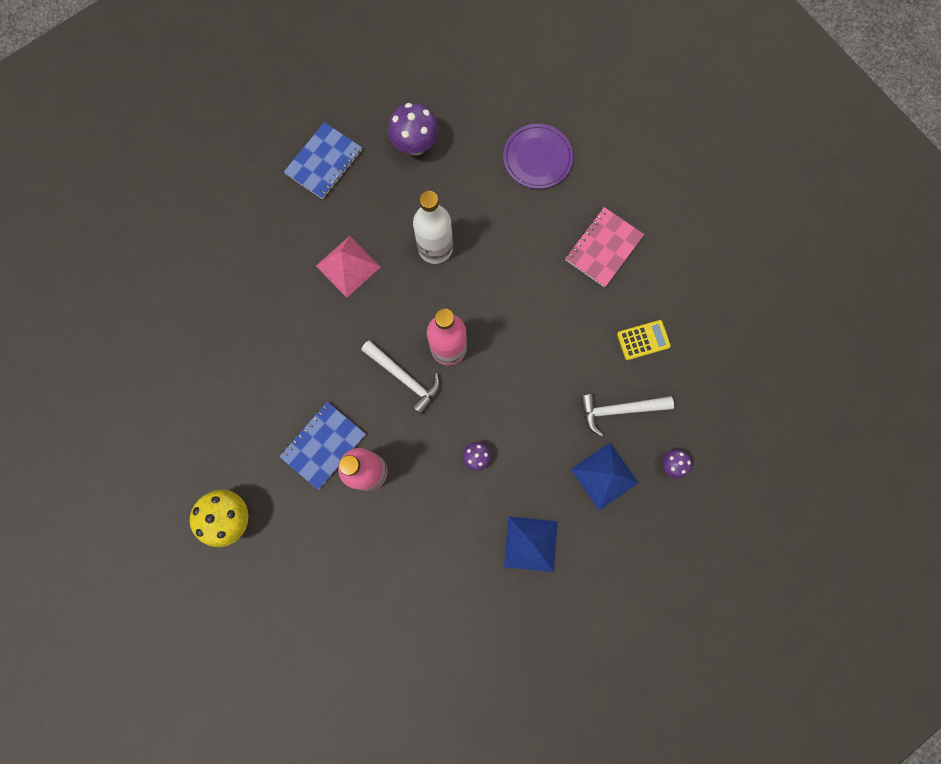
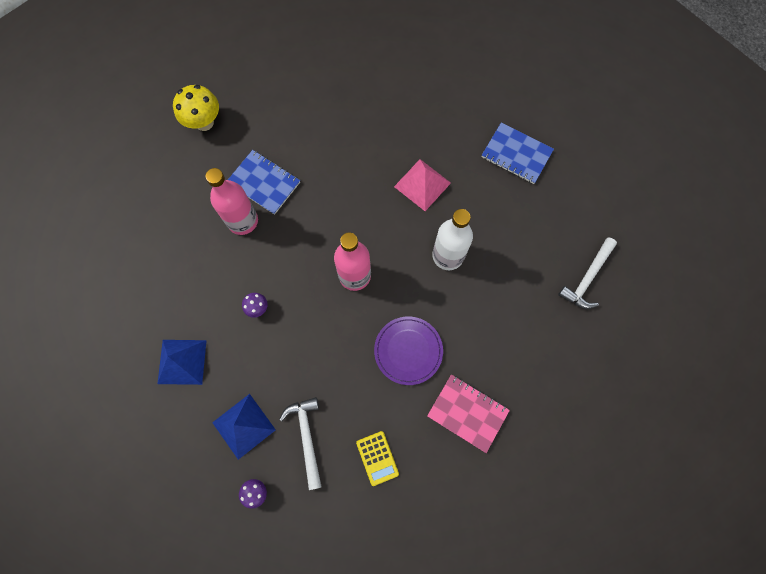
camera: 85 degrees right, 5 degrees down
white hammer [361,340,440,415] -> white hammer moved to [558,237,617,309]
purple mushroom [388,103,439,155] -> none
purple plate [503,124,573,189] -> purple plate moved to [374,317,443,385]

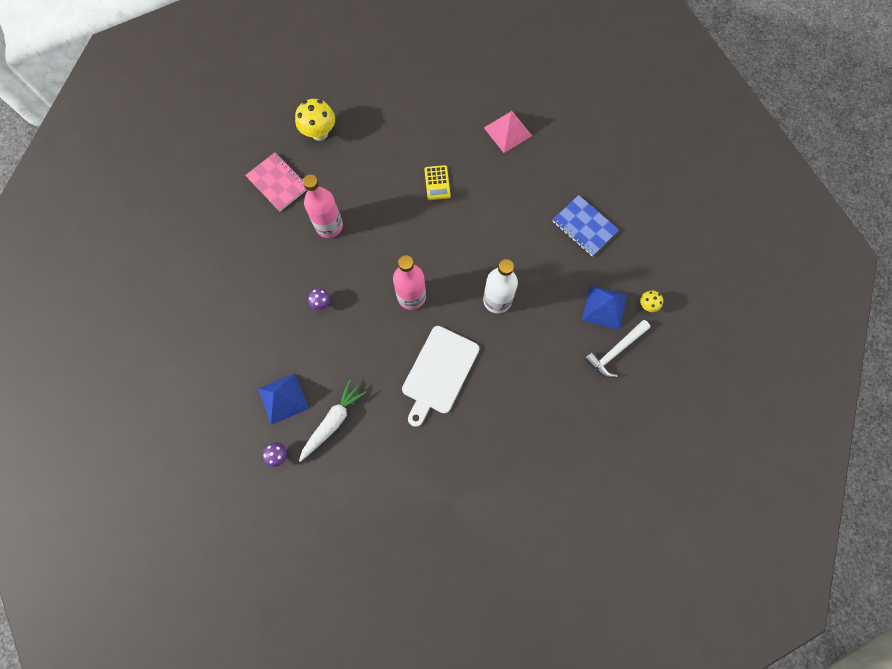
camera: 15 degrees right, 0 degrees up
blue pyramid [158,340,207,385] -> blue pyramid moved to [582,285,627,330]
blue notebook [228,150,300,215] -> none
white hammer [279,397,322,490] -> white carrot [299,380,367,462]
yellow calculator [356,431,399,486] -> yellow calculator moved to [424,165,451,200]
purple plate [374,317,443,385] -> white cutting board [402,326,479,427]
pink pyramid [394,159,451,211] -> pink pyramid moved to [484,111,532,153]
pink notebook [427,375,510,453] -> pink notebook moved to [245,152,307,212]
none -> yellow mushroom [640,291,663,312]

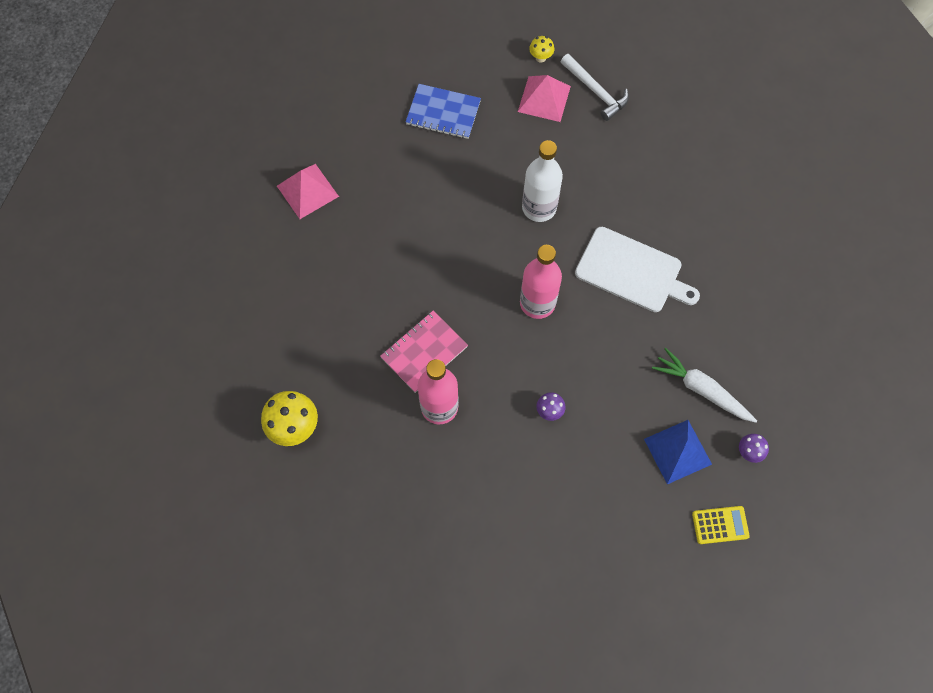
camera: 90 degrees left, 5 degrees down
pink notebook [245,152,307,212] -> pink notebook moved to [380,310,468,393]
yellow calculator [424,165,451,200] -> yellow calculator moved to [692,506,750,544]
blue notebook [552,195,619,256] -> blue notebook turned 60 degrees clockwise [406,84,481,139]
blue pyramid [582,285,627,330] -> pink pyramid [518,75,571,122]

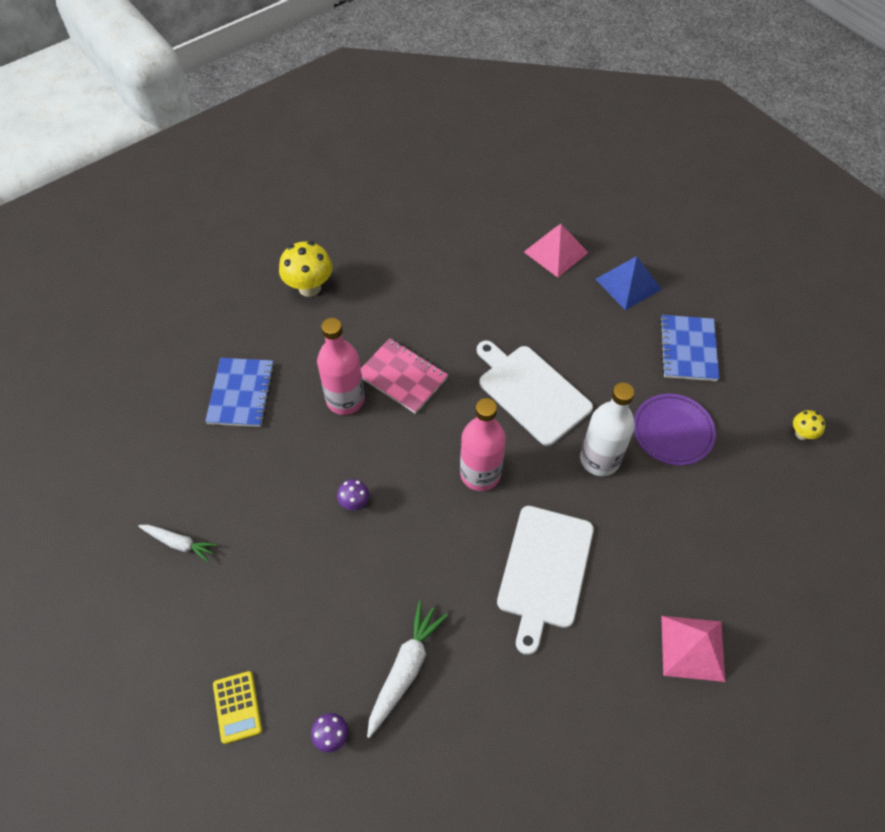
camera: 80 degrees right, 10 degrees down
pink pyramid [518,75,571,122] -> pink pyramid moved to [661,616,725,682]
white hammer [561,54,629,121] -> none
blue pyramid [644,420,712,484] -> blue pyramid moved to [595,256,662,310]
none -> white carrot [138,525,217,562]
none -> blue notebook [205,358,275,427]
none -> white cutting board [477,340,593,446]
none -> purple plate [634,394,716,465]

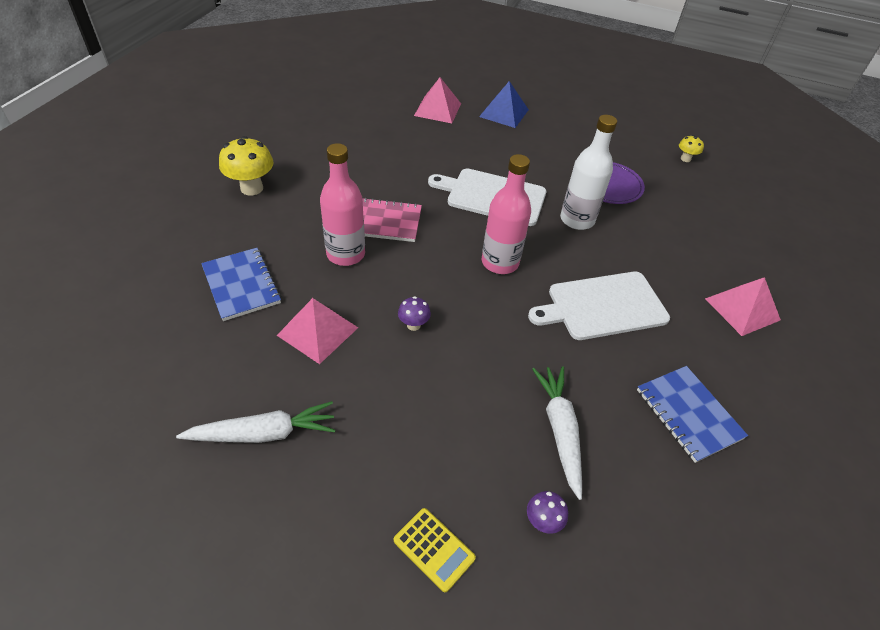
camera: 35 degrees left, 10 degrees down
white carrot [138,525,217,562] -> white carrot [176,401,335,443], size x1.55
white cutting board [497,506,594,655] -> white cutting board turned 90 degrees clockwise [528,272,670,340]
blue notebook [660,315,719,381] -> blue notebook moved to [637,366,748,463]
none -> pink pyramid [277,298,358,364]

